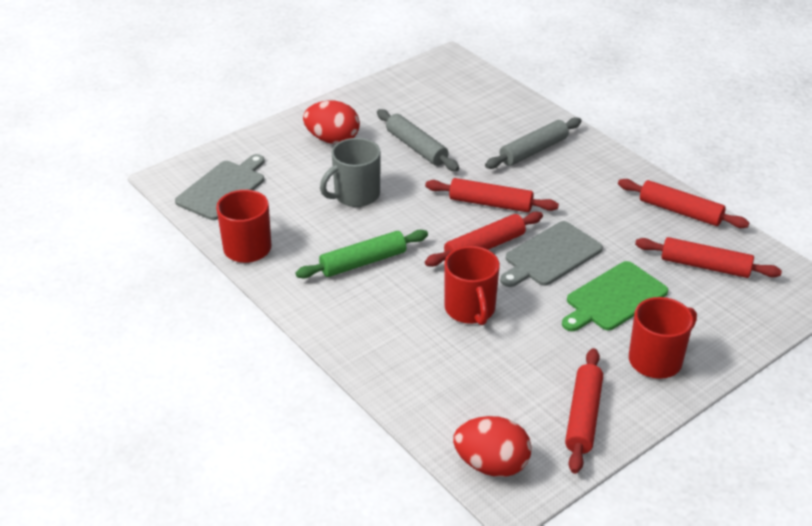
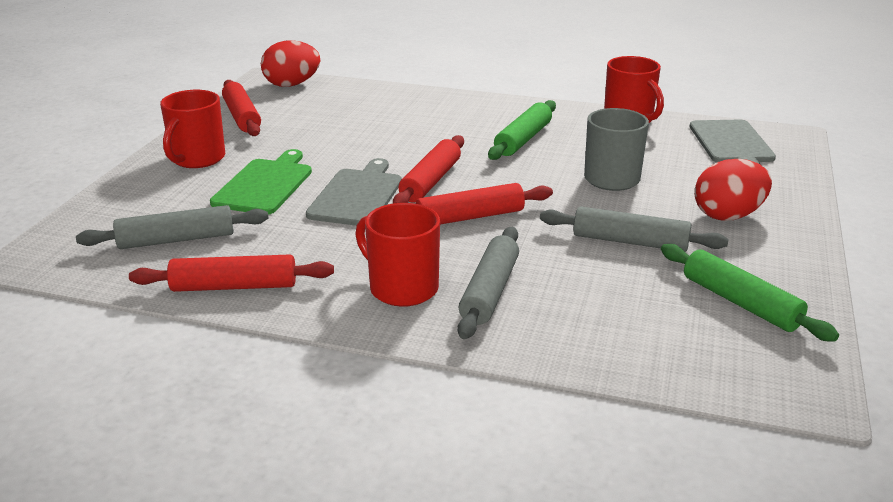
camera: 145 degrees right, 10 degrees down
red mug [444,246,500,325] -> red mug moved to [355,203,440,307]
red rolling pin [635,237,782,278] -> grey rolling pin [76,205,268,249]
none -> green rolling pin [661,244,839,342]

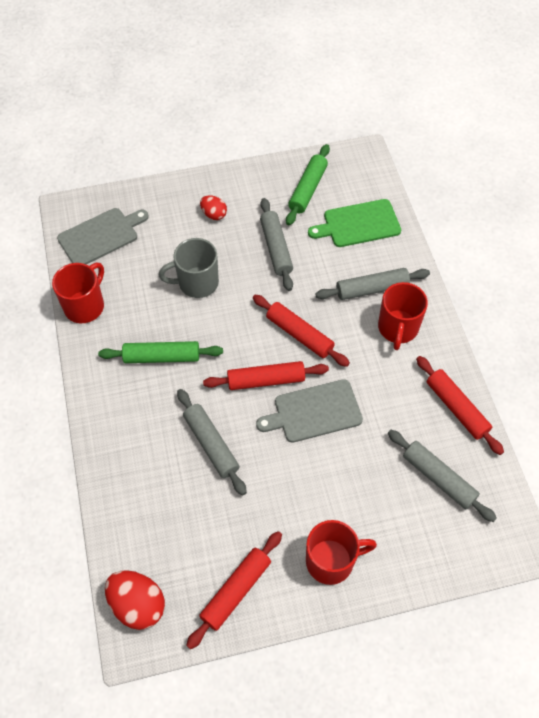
camera: 120 degrees left, 30 degrees up
green cutting board [210,149,312,214] -> green cutting board moved to [308,199,401,247]
red egg [694,159,772,221] -> red egg [200,195,227,220], size x0.58
none -> grey rolling pin [177,389,247,495]

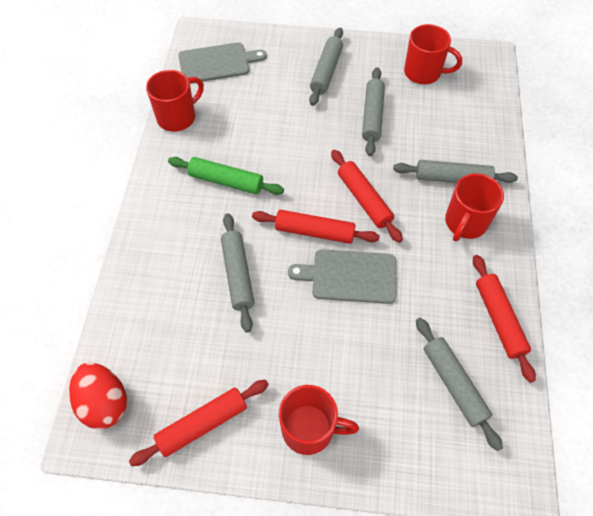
camera: 20 degrees right, 0 degrees up
grey mug [159,238,219,298] -> none
red egg [200,195,227,220] -> grey rolling pin [309,27,343,106]
green rolling pin [286,144,330,225] -> red mug [404,24,462,84]
green cutting board [308,199,401,247] -> none

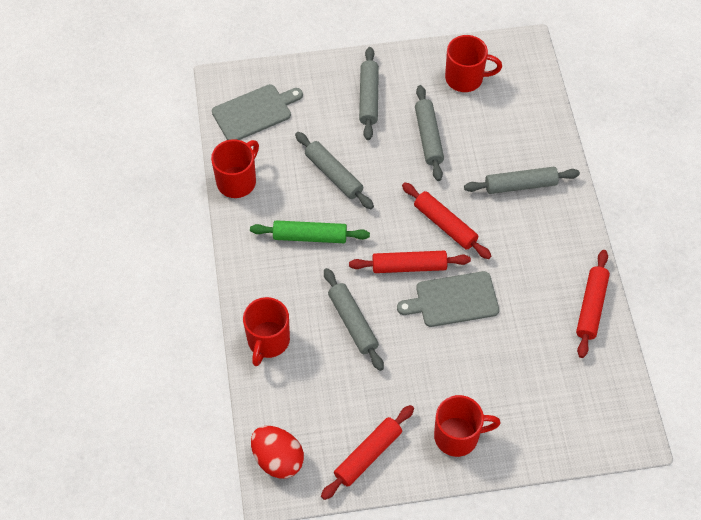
camera: 15 degrees left, 0 degrees up
grey rolling pin [416,318,503,451] -> grey rolling pin moved to [295,132,374,209]
red mug [445,173,504,242] -> red mug moved to [243,297,290,366]
red rolling pin [473,255,536,383] -> red rolling pin turned 45 degrees clockwise [576,250,610,358]

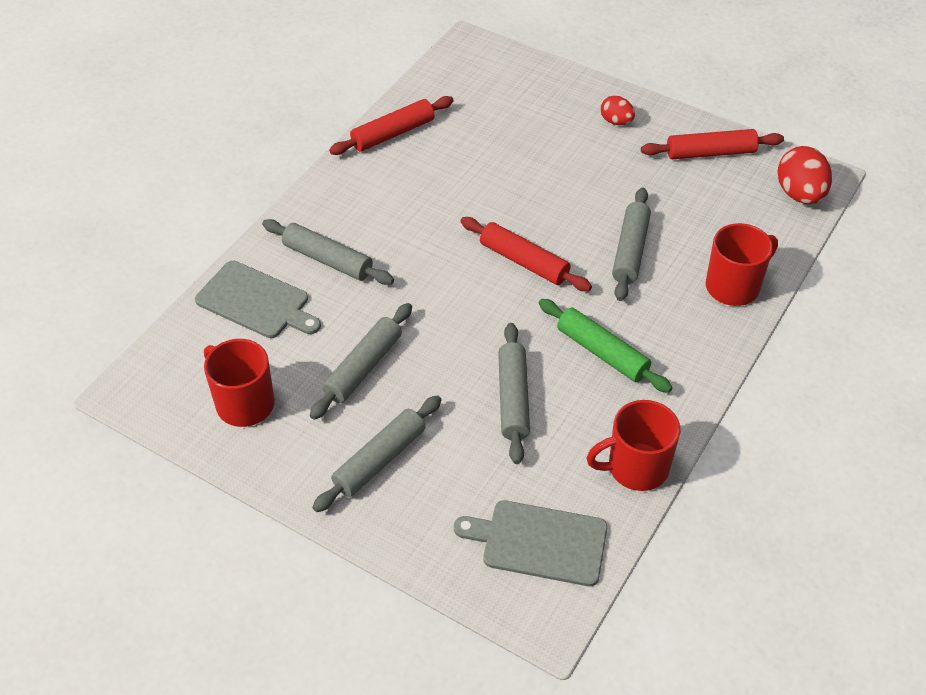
camera: 140 degrees left, 10 degrees down
grey cutting board [397,271,499,327] -> grey cutting board moved to [195,261,321,338]
red rolling pin [402,182,491,259] -> none
red mug [434,395,500,457] -> red egg [600,95,635,125]

